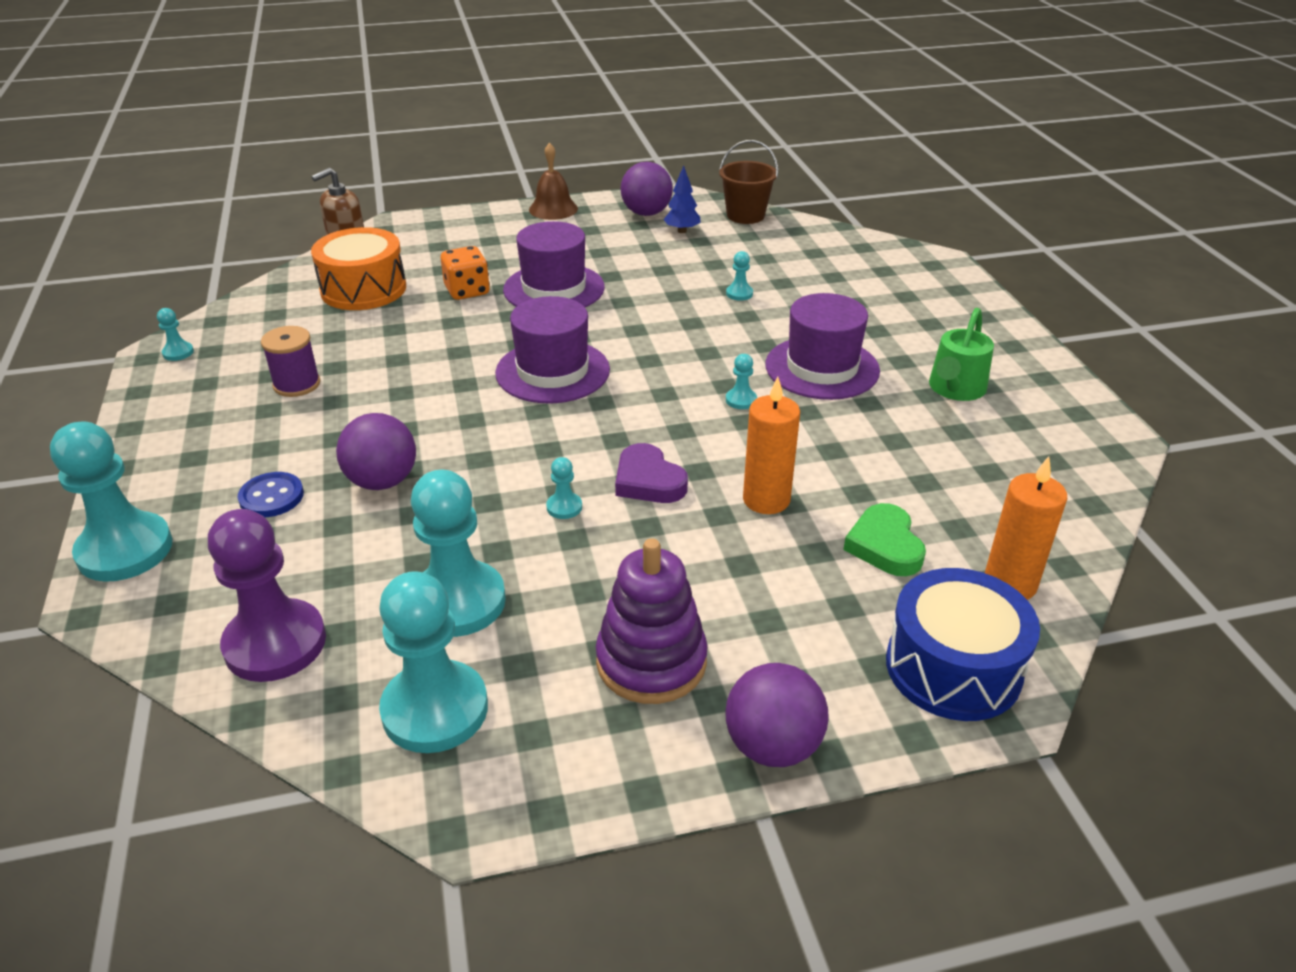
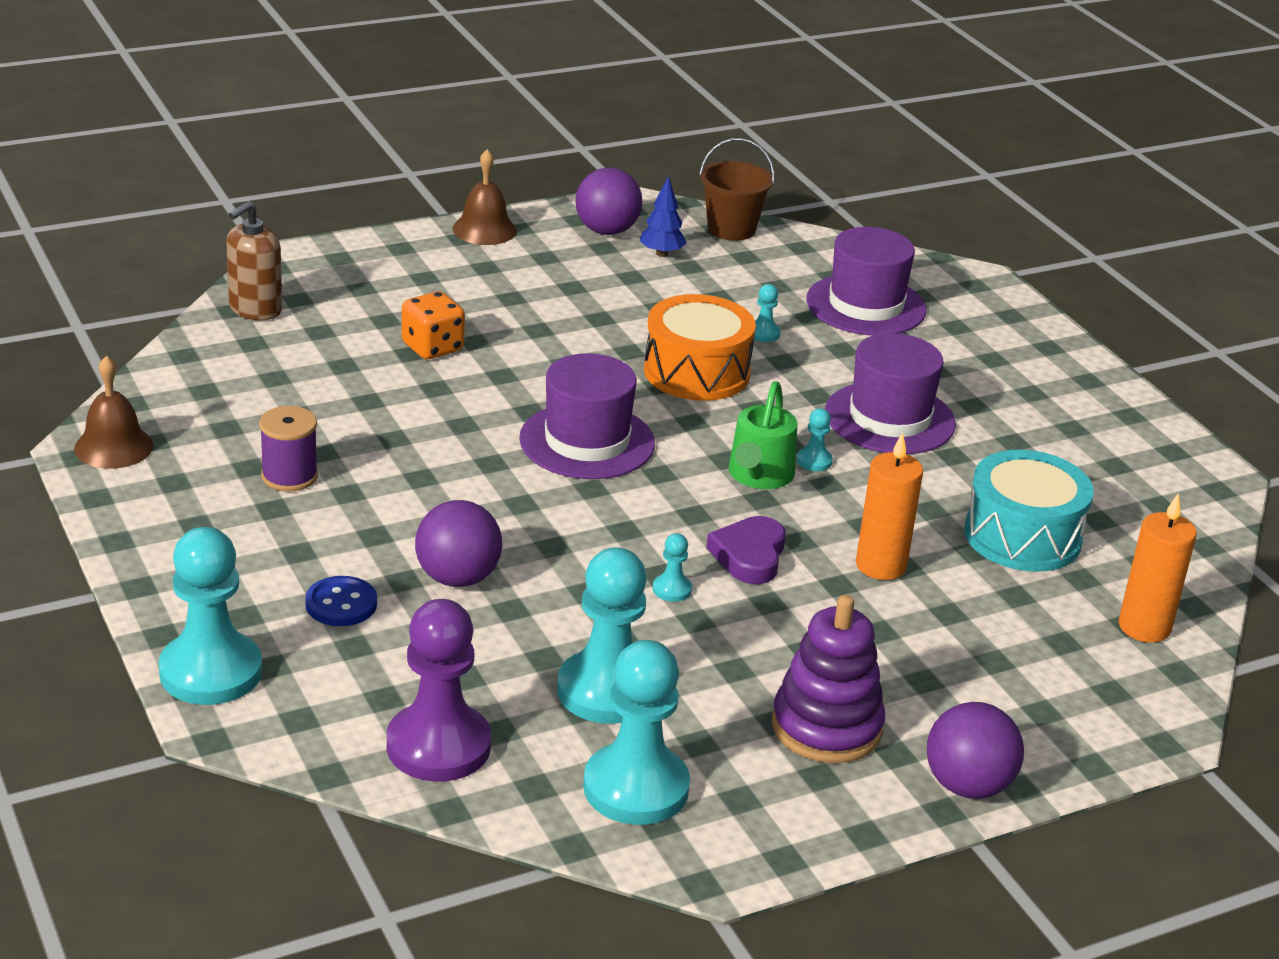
camera: 15 degrees left, 5 degrees down
turquoise pawn [157,308,194,361] -> brown bell [74,355,153,469]
orange drum [311,227,406,310] -> orange drum moved to [644,294,756,401]
purple hat [503,221,605,307] -> purple hat moved to [806,227,926,336]
purple heart [615,443,688,503] -> purple heart turned 60 degrees clockwise [706,516,786,584]
green heart [843,503,926,576] -> none
blue drum [886,568,1040,721] -> none
green watering can [929,308,994,401] -> green watering can moved to [728,381,798,489]
none -> turquoise drum [964,450,1094,572]

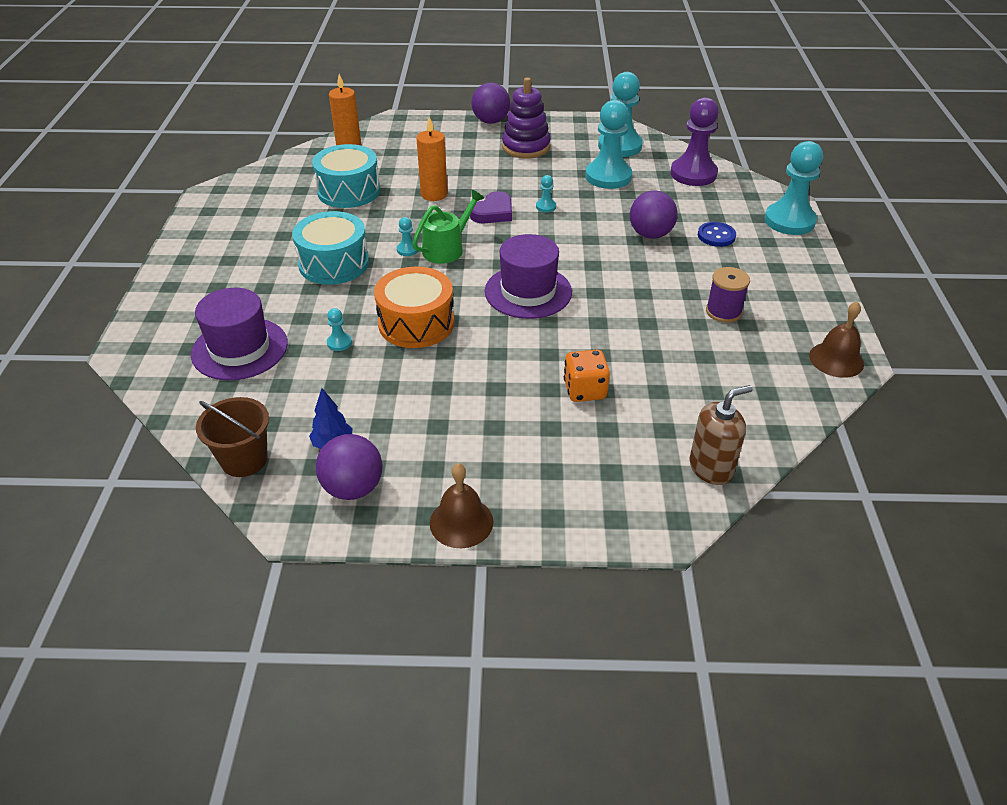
camera: 150 degrees left, 10 degrees up
purple hat [825,333,956,454] -> turquoise drum [292,211,369,285]

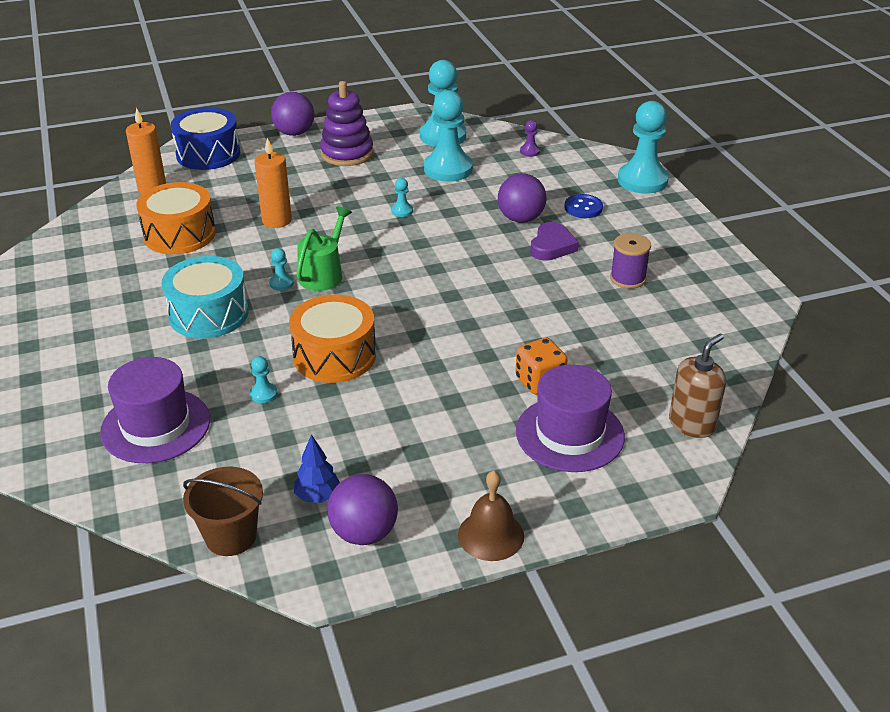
camera: 20 degrees left, 5 degrees down
turquoise drum [312,144,380,208] -> orange drum [136,182,216,254]
purple heart [470,191,512,223] -> purple heart moved to [530,222,579,261]
purple hat [485,234,572,319] -> purple hat moved to [516,365,625,472]
purple pawn [670,97,719,186] -> purple pawn [520,120,540,157], size x0.42
brown bell [809,301,864,378] -> none
none -> blue drum [171,108,240,170]

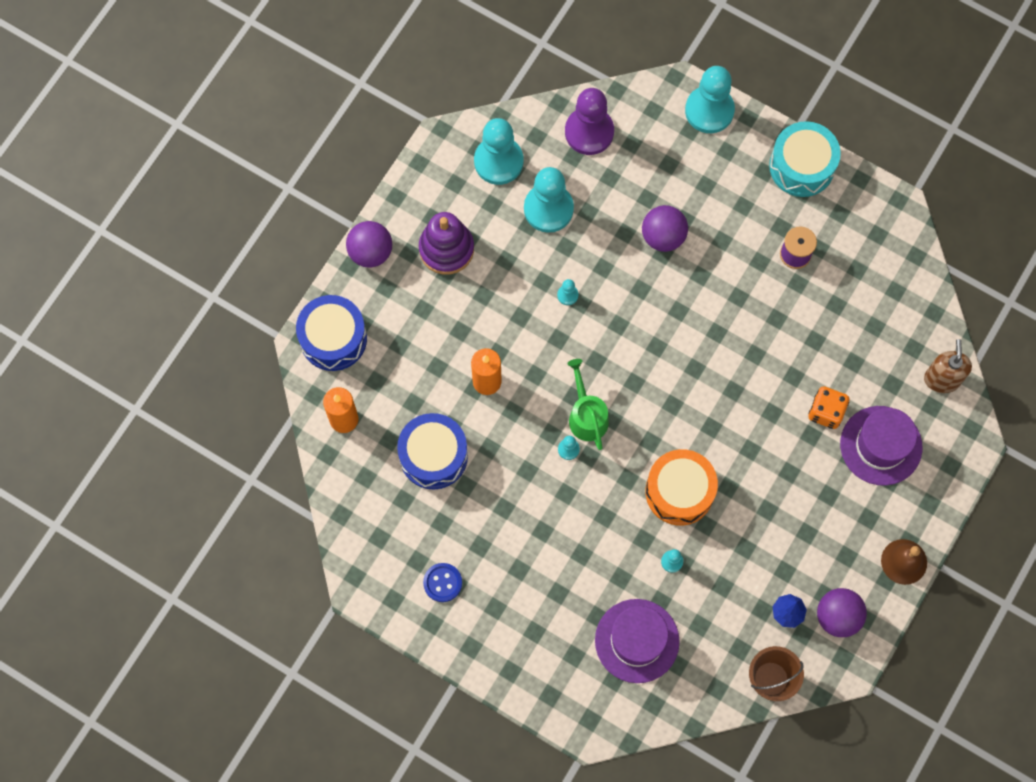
camera: 40 degrees left, 35 degrees up
orange drum [136,182,216,254] -> blue drum [397,413,468,489]
turquoise drum [162,256,248,339] -> turquoise drum moved to [769,121,841,197]
purple pawn [520,120,540,157] -> purple pawn [565,88,614,155], size x2.39
purple heart [530,222,579,261] -> none
blue button [564,194,603,218] -> blue button moved to [423,563,462,602]

